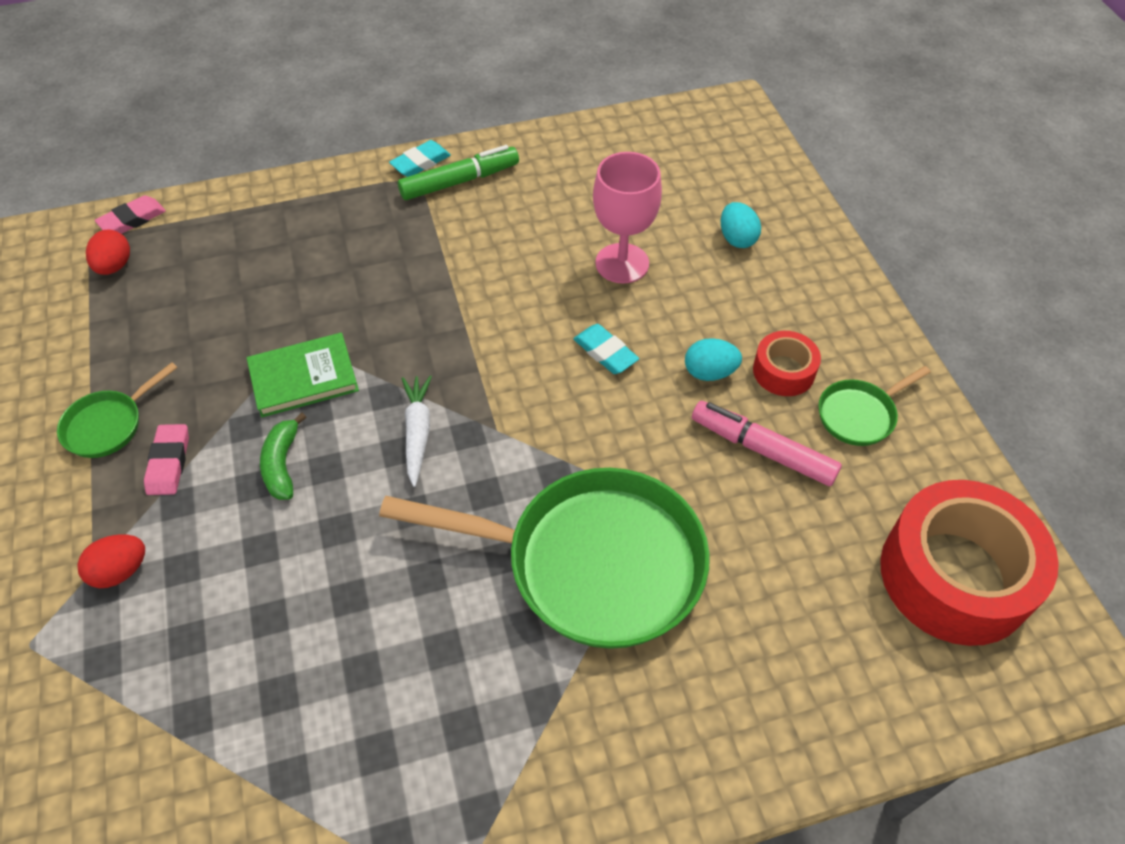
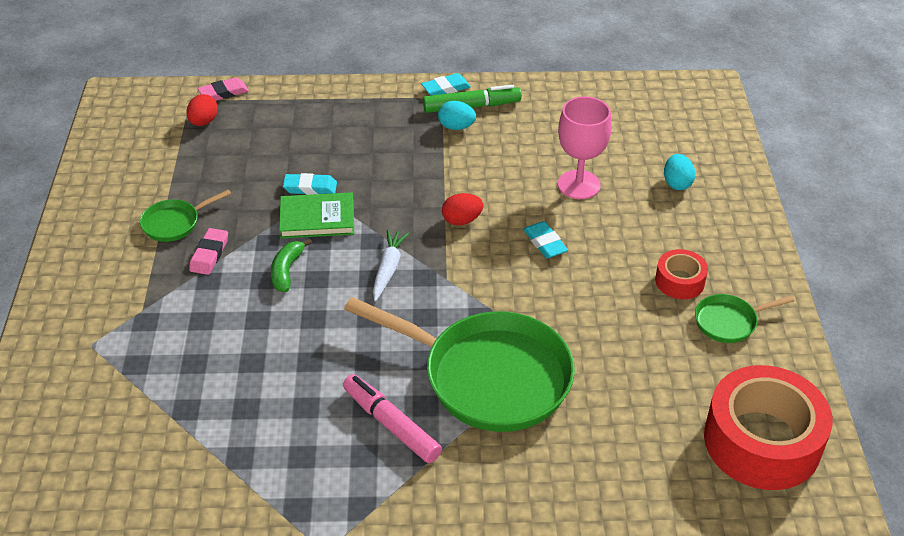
camera: 15 degrees right, 10 degrees down
red egg [77,534,145,588] -> red egg moved to [442,193,483,226]
turquoise egg [685,338,742,381] -> turquoise egg moved to [438,101,476,130]
pink marker [692,401,842,486] -> pink marker moved to [343,374,442,463]
none -> turquoise eraser [283,173,337,195]

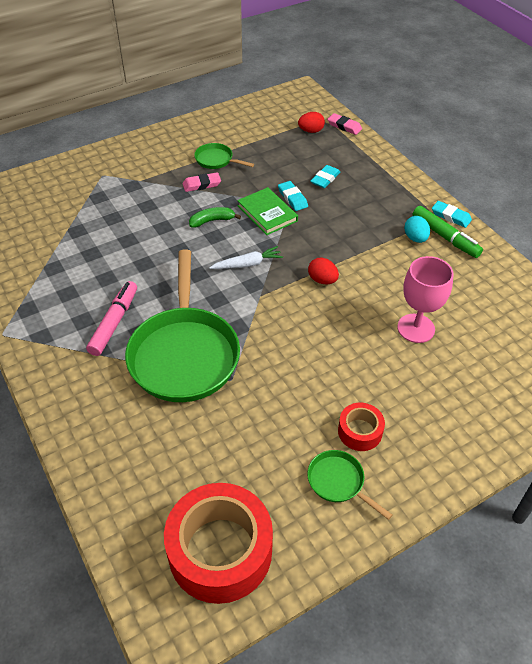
camera: 60 degrees right, 5 degrees up
turquoise eraser [523,221,568,258] -> turquoise eraser moved to [310,165,340,188]
turquoise egg [664,154,695,190] -> none

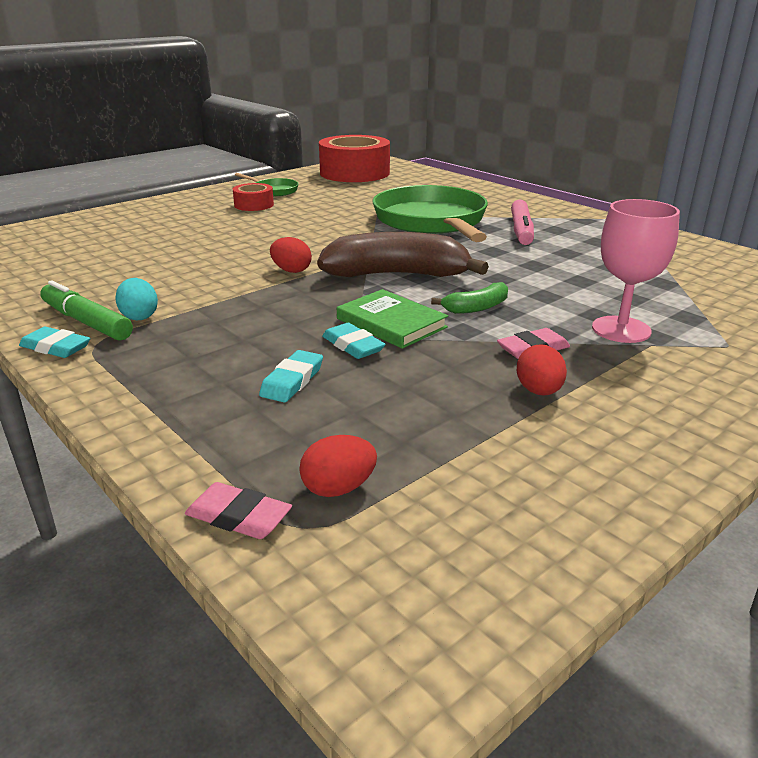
camera: 170 degrees right, 20 degrees down
green pan [194,143,254,169] -> red egg [517,344,567,396]
white carrot [209,246,283,269] -> brown banana [317,232,489,277]
pink goblet [397,256,454,343] -> pink goblet moved to [592,199,680,343]

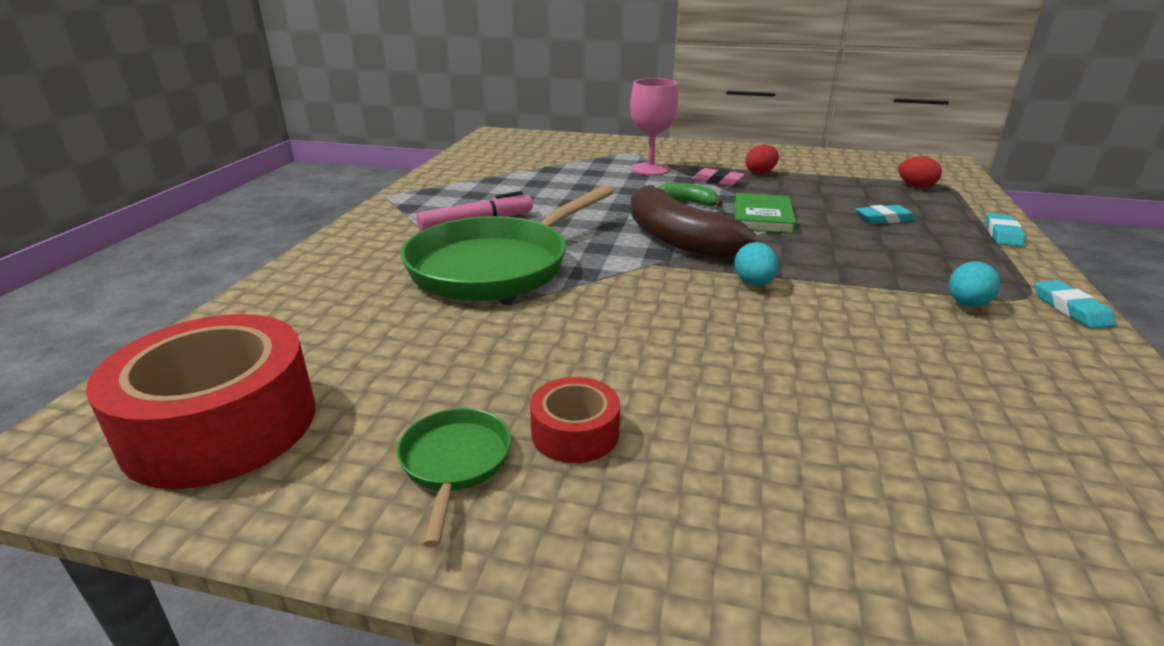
camera: 125 degrees left, 0 degrees up
green marker [40,280,133,341] -> none
pink eraser [185,482,292,539] -> none
red egg [270,237,312,273] -> turquoise egg [735,242,779,286]
turquoise eraser [322,323,386,359] -> turquoise eraser moved to [985,213,1025,246]

